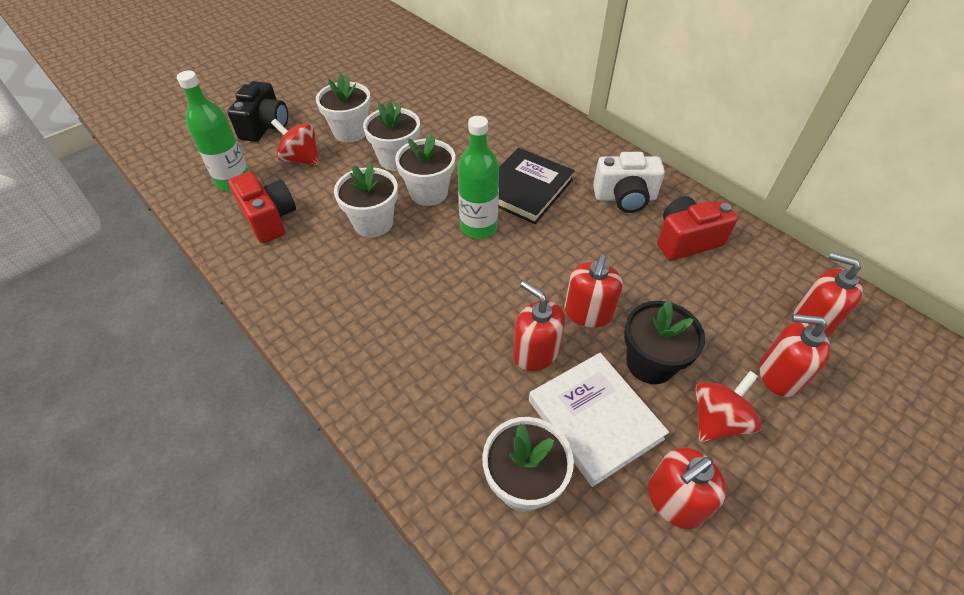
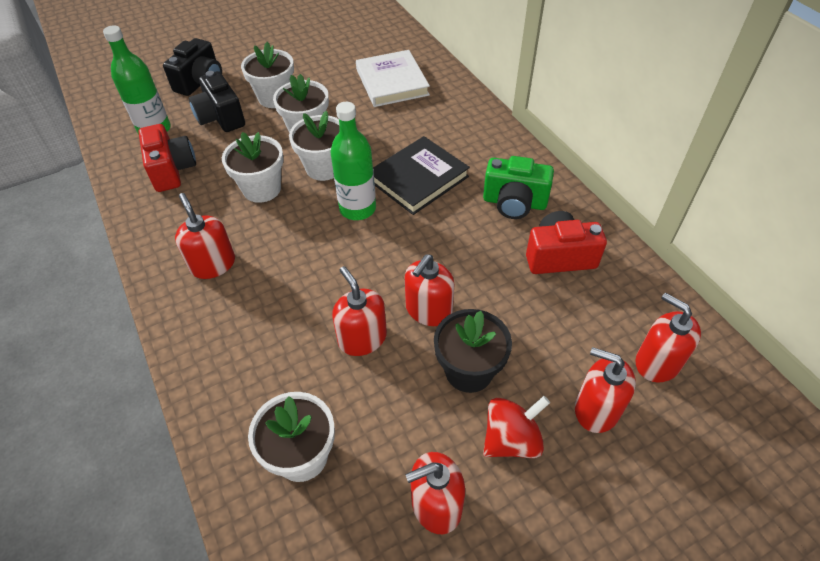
camera: 15 degrees right, 0 degrees up
red spinning top [271,119,320,165] -> black camera [189,71,245,132]
white book [529,353,669,487] -> white book moved to [356,50,430,107]
white camera [593,152,665,213] -> green camera [483,156,554,219]
none -> red soap dispenser [175,193,235,279]

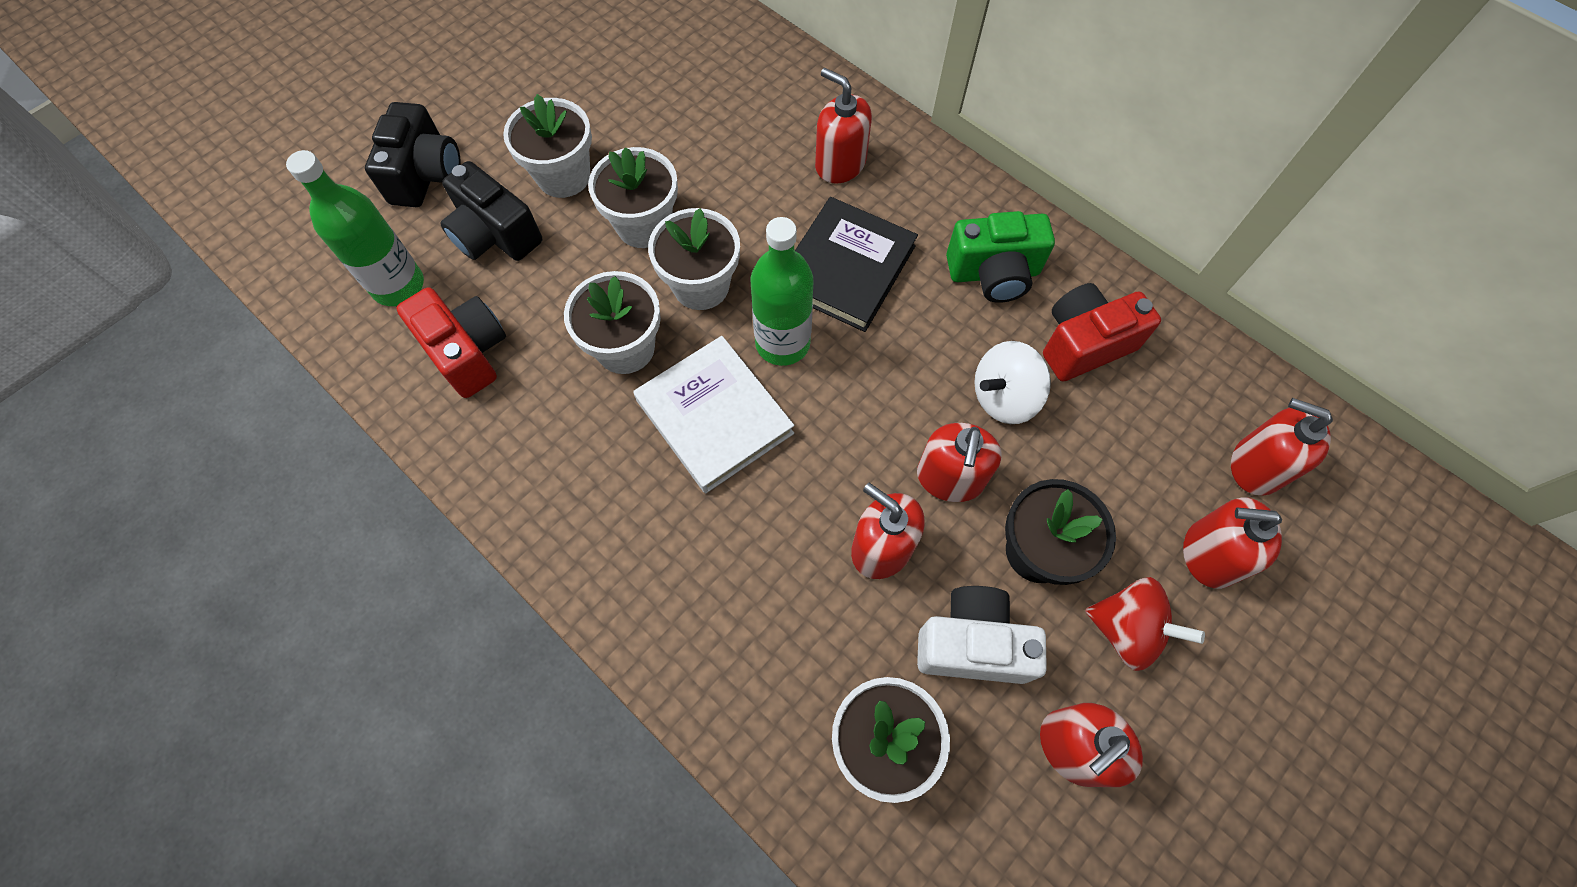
camera: 20 degrees left, 15 degrees up
red soap dispenser [175,193,235,279] -> red soap dispenser moved to [815,68,872,184]
white book [356,50,430,107] -> white book moved to [633,336,794,493]
red spinning top [483,396,550,458] -> red spinning top turned 75 degrees clockwise [1085,577,1205,671]
none -> white camera [917,586,1047,684]
none -> white spinning top [974,341,1051,424]

